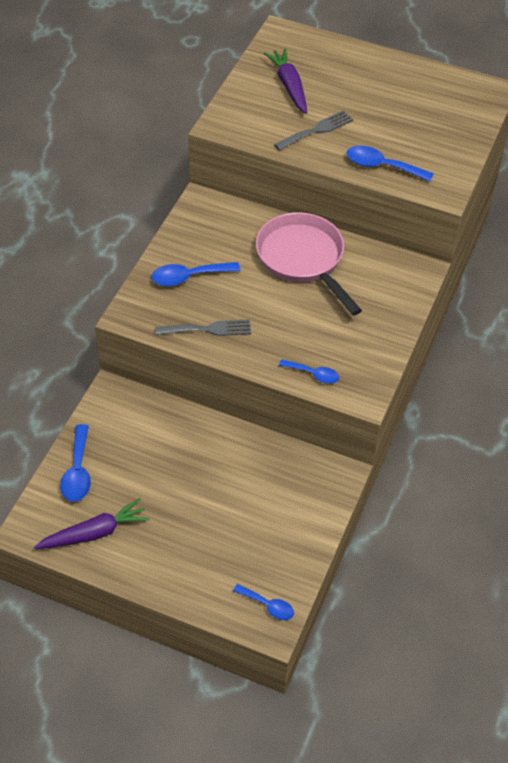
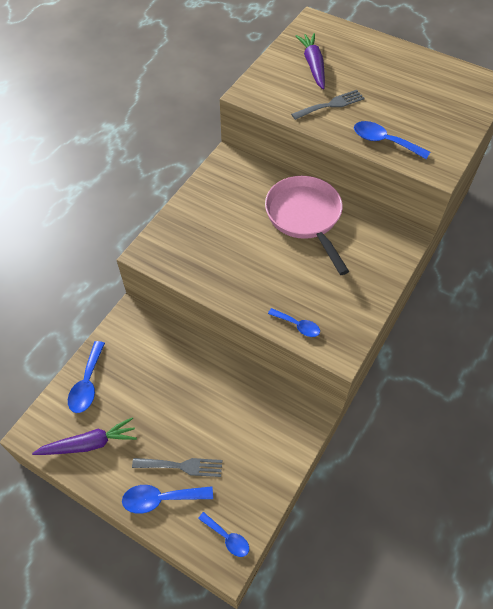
camera: 10 degrees right, 5 degrees up
blue spoon [151,262,240,286] -> blue spoon moved to [122,485,213,514]
grey fork [156,319,251,336] -> grey fork moved to [132,458,222,477]

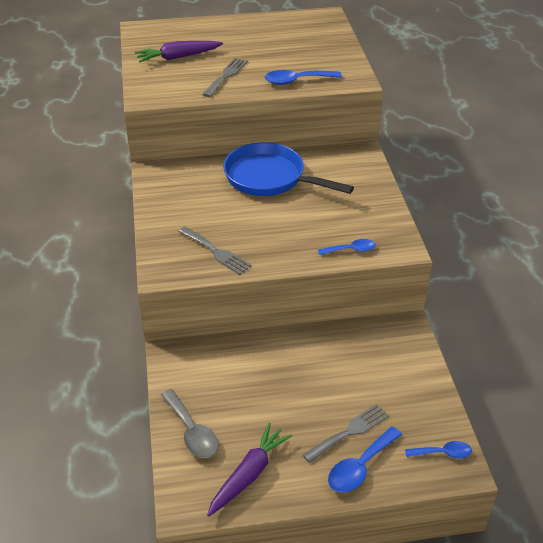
camera: 40 degrees left, 15 degrees down
blue spoon [68,341,105,413] -> grey spoon [161,389,219,458]
pink pan [265,176,349,275] -> blue pan [223,142,354,196]
purple carrot [296,33,325,90] -> purple carrot turned 60 degrees counterclockwise [135,41,223,62]
none -> grey fork [178,226,252,275]

